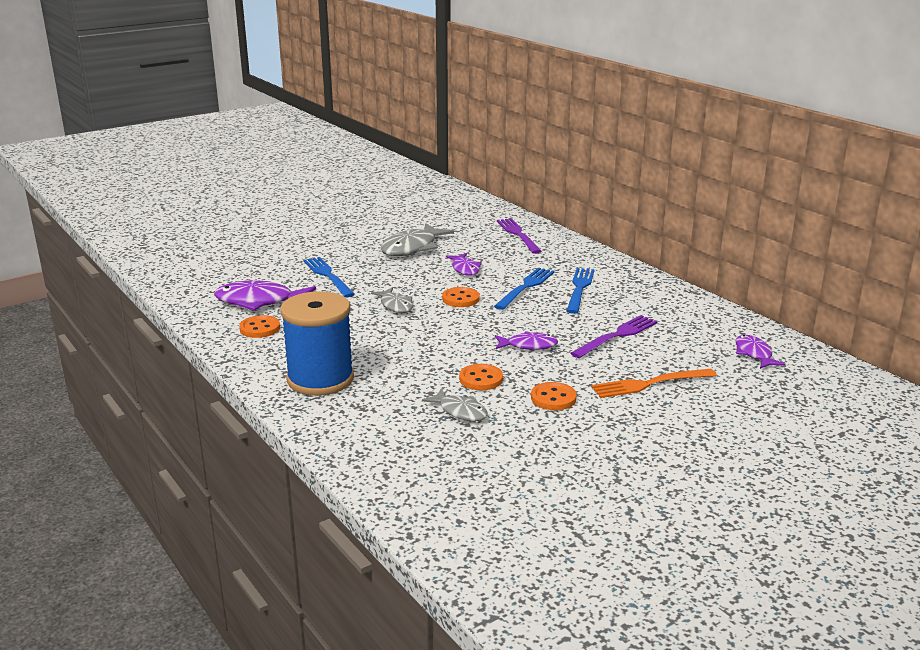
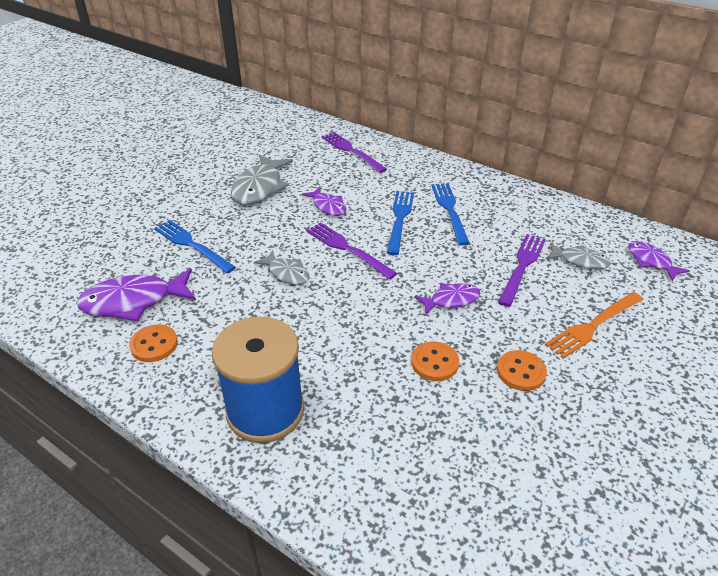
camera: 20 degrees left, 15 degrees up
grey fish [422,388,488,421] -> grey fish moved to [546,243,611,269]
orange button [442,287,480,307] -> purple fork [306,222,397,280]

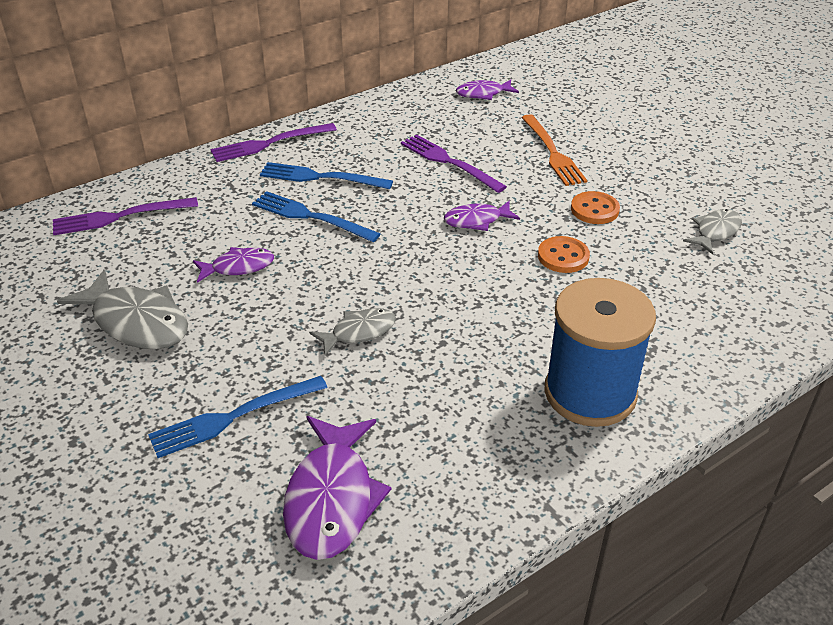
camera: 70 degrees left, 0 degrees up
orange button [129,324,178,362] -> none
purple fork [306,222,397,280] -> purple fork moved to [210,123,337,162]
purple fish [414,283,480,315] -> purple fish turned 105 degrees counterclockwise [444,201,520,231]
grey fish [546,243,611,269] -> grey fish moved to [683,209,742,255]

